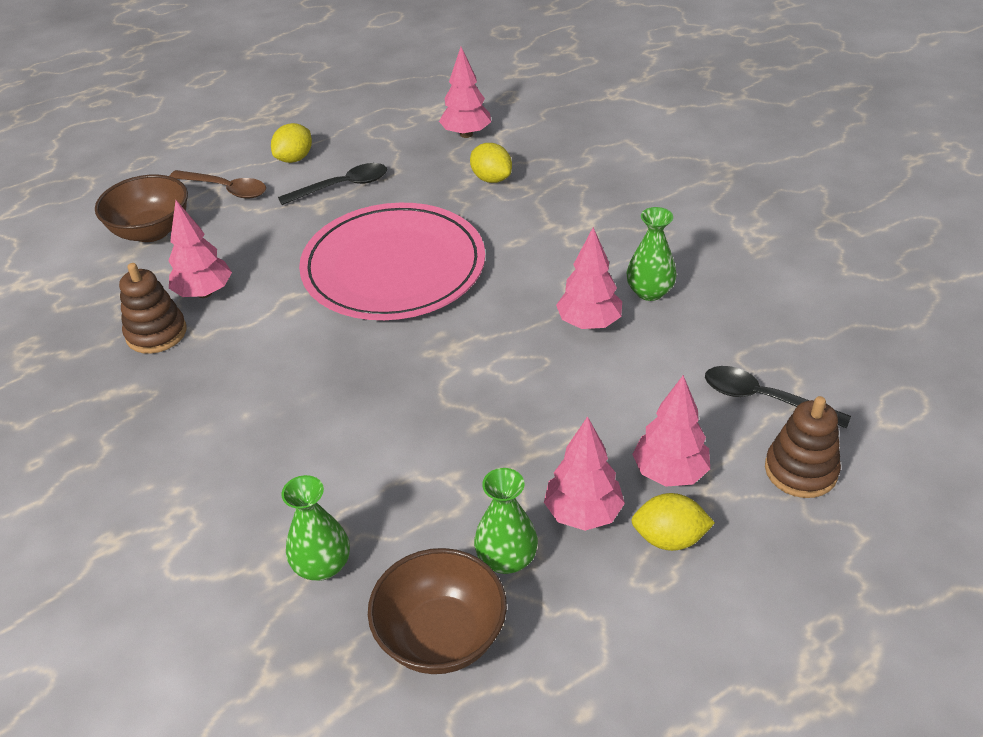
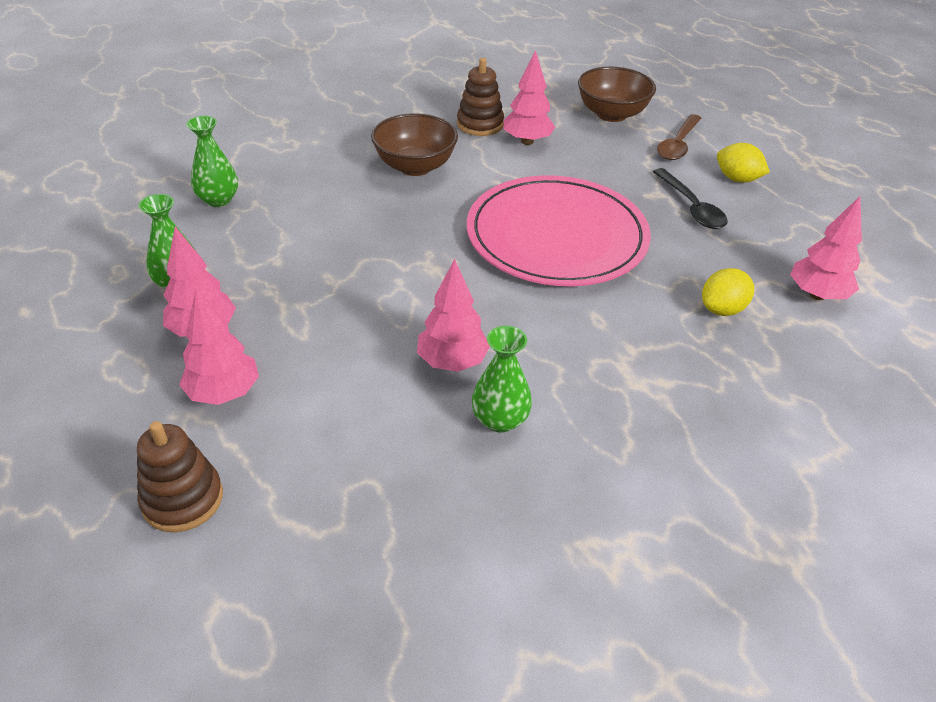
camera: 90 degrees right, 0 degrees up
brown bowl [368,548,507,674] -> brown bowl moved to [371,113,458,176]
yellow lemon [631,493,715,551] -> none
black spoon [705,366,851,428] -> none

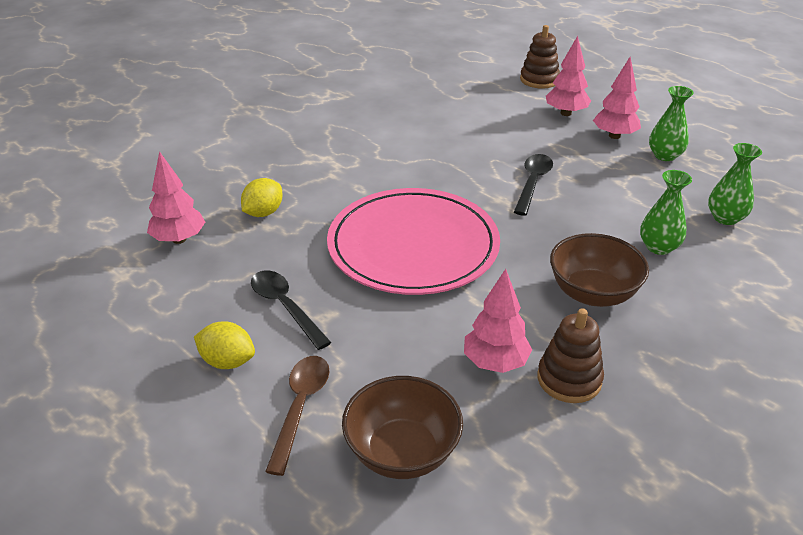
camera: 165 degrees right, 5 degrees down
pink tree [417,259,490,372] -> none
green vase [472,326,532,433] -> green vase moved to [640,170,692,255]
none -> black spoon [514,154,553,216]

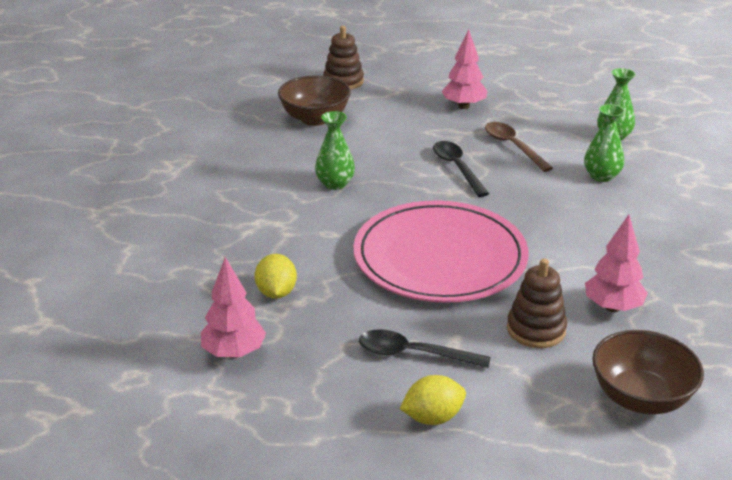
camera: 40 degrees left, 5 degrees down
brown spoon [265,356,330,476] -> brown spoon moved to [485,122,553,172]
brown stacking toy [537,308,604,403] -> brown stacking toy moved to [507,259,567,348]
pink tree [546,36,591,116] -> none
brown bowl [550,233,649,307] -> brown bowl moved to [278,76,351,126]
green vase [649,86,693,161] -> green vase moved to [315,111,355,190]

